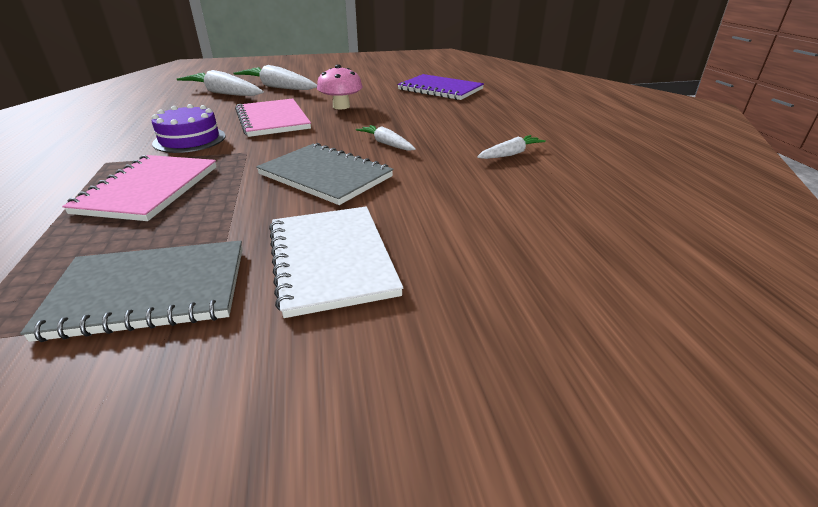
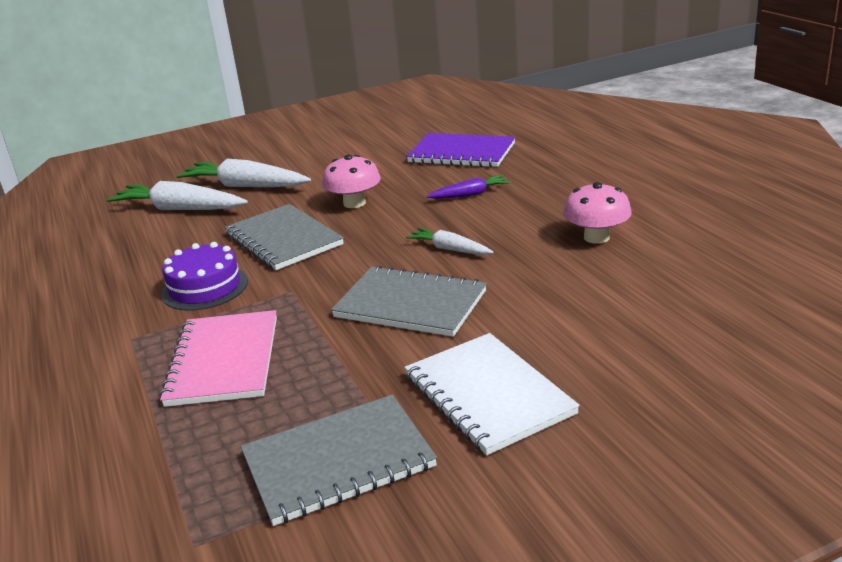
camera: 10 degrees left, 5 degrees down
pink notebook [235,99,311,137] -> grey notebook [225,204,344,270]
white carrot [477,135,546,159] -> pink mushroom [563,182,632,244]
none -> purple carrot [426,175,511,199]

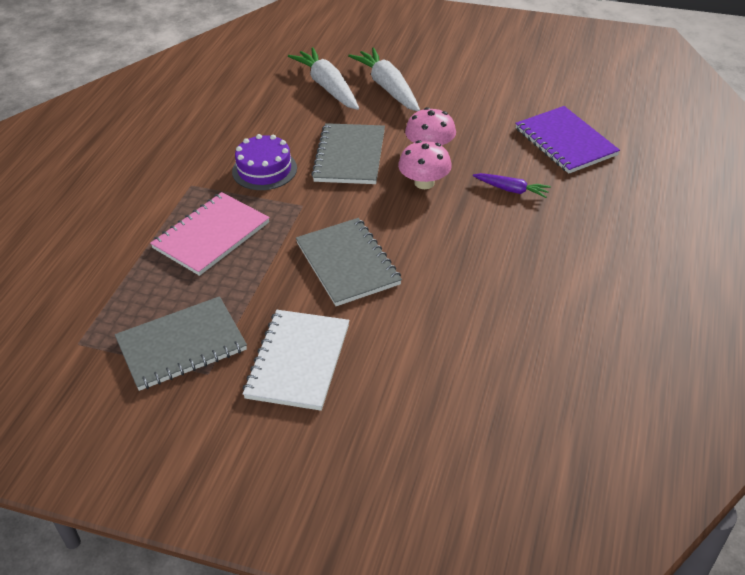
camera: 40 degrees right, 15 degrees up
grey notebook [241,395,437,526] -> grey notebook turned 45 degrees counterclockwise [115,296,247,391]
white carrot [406,228,494,255] -> none
pink mushroom [563,182,632,244] -> pink mushroom moved to [398,140,452,189]

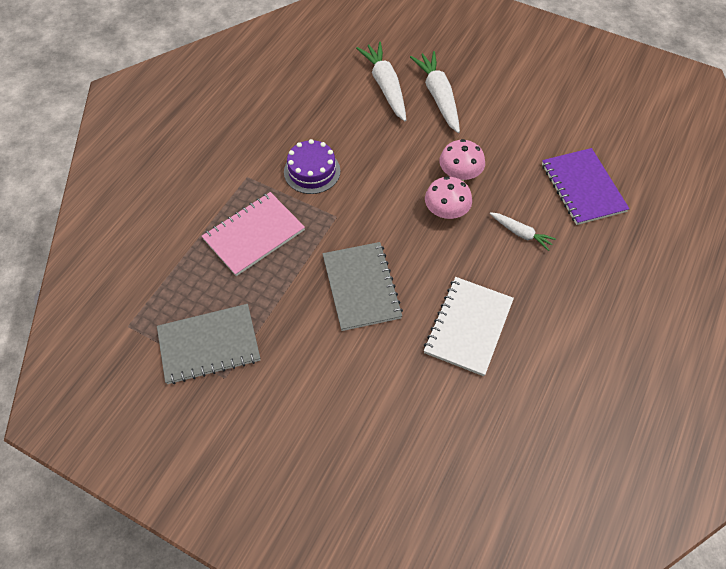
camera: 10 degrees right, 15 degrees up
white notebook [243,310,349,411] -> white notebook moved to [424,277,514,376]
grey notebook [311,123,385,184] -> none
purple carrot [473,173,551,198] -> white carrot [490,212,556,251]

